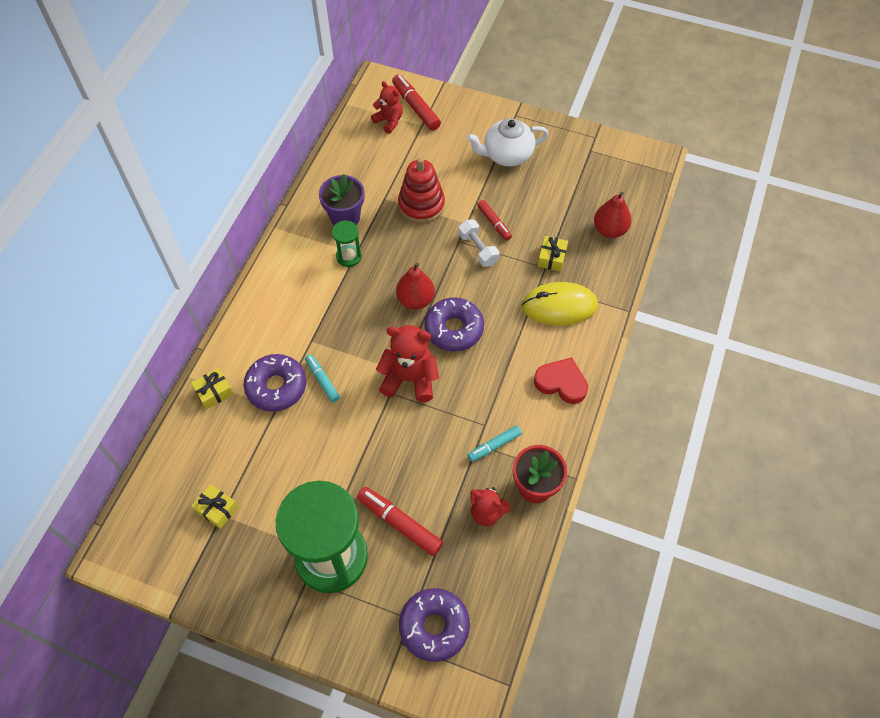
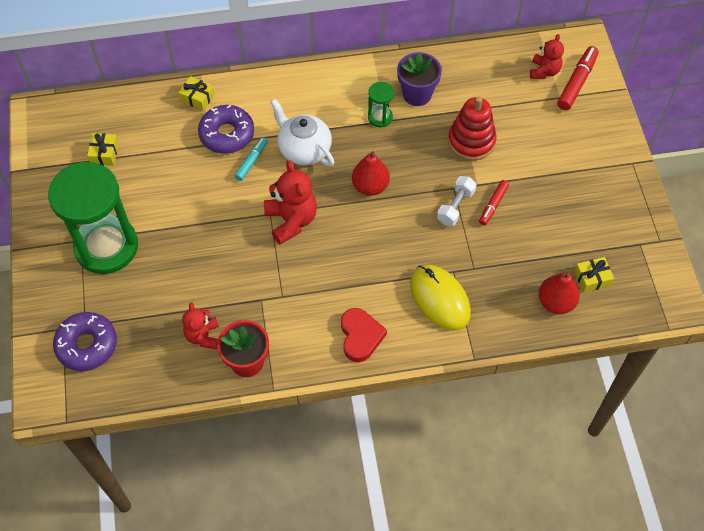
camera: 60 degrees right, 0 degrees up
red marker [357,487,443,556] -> none
purple donut [424,297,484,352] -> none
white teapot [466,118,548,167] -> white teapot moved to [270,99,334,167]
turquoise marker [468,426,522,462] -> none
yellow gift [538,236,568,272] -> yellow gift moved to [574,257,614,293]

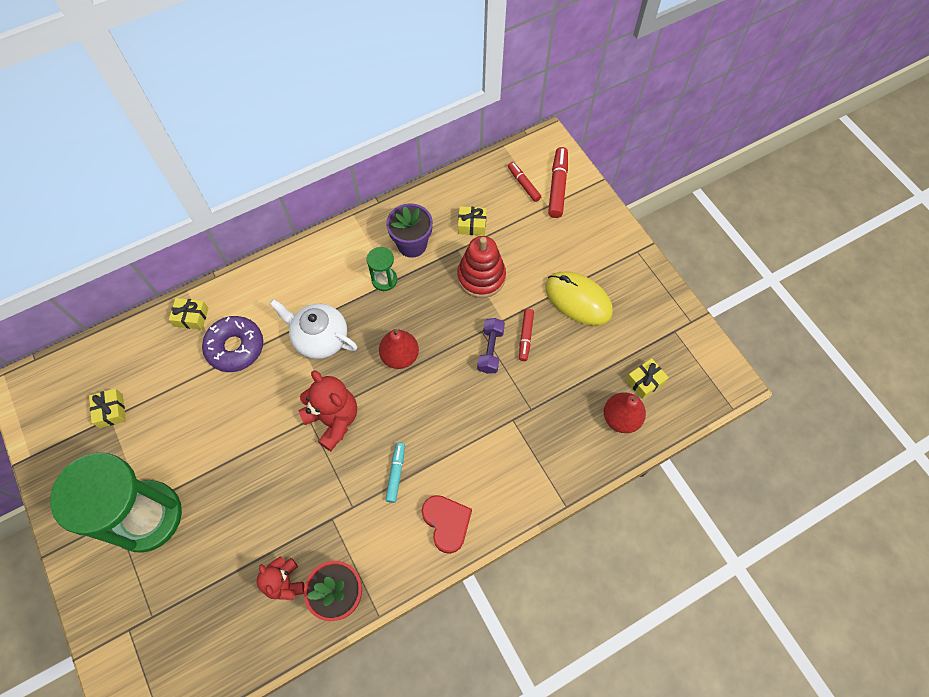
camera: 20 degrees left, 5 degrees up
purple donut [53,312,117,371] -> none
turquoise marker [234,137,268,181] -> turquoise marker moved to [385,443,405,503]
yellow mouse [410,265,471,331] -> yellow mouse moved to [545,272,613,325]
white dumbbell [437,176,477,226] -> purple dumbbell [477,318,505,374]
red teddy bear [530,34,564,79] -> red marker [508,162,541,202]
none -> yellow gift [458,206,487,236]

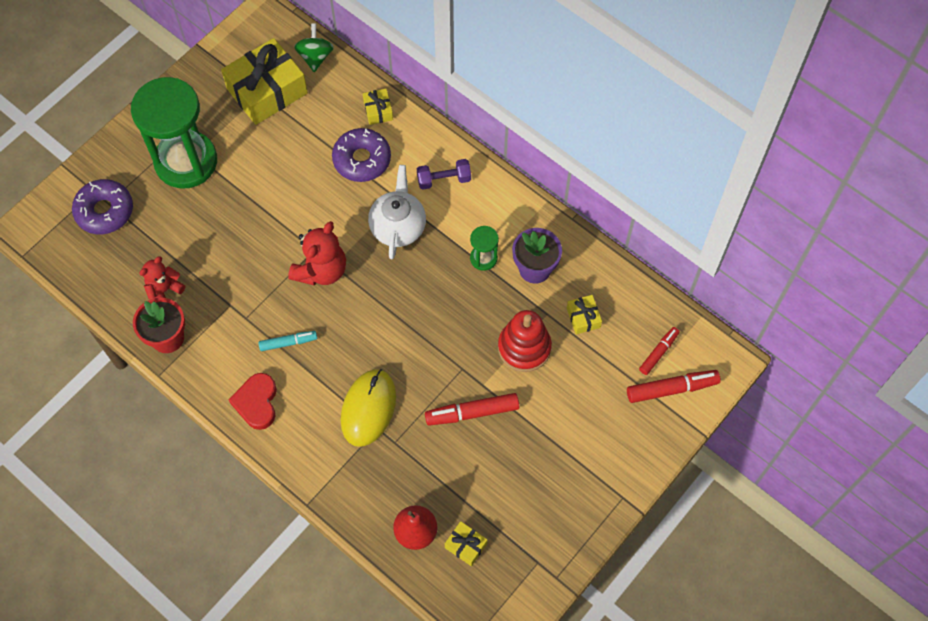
camera: 70 degrees right, 0 degrees up
yellow gift [89,389,126,428] -> yellow gift [221,38,308,125], size x2.22
red pear [379,329,419,369] -> none
red heart [422,495,472,554] -> red heart turned 135 degrees clockwise [228,373,277,430]
purple dumbbell [477,318,505,374] -> purple dumbbell moved to [417,159,471,190]
red marker [519,309,534,361] -> red marker [425,393,519,426], size x1.58
yellow mouse [545,272,613,325] -> yellow mouse moved to [341,369,396,447]
none -> purple donut [72,179,133,234]
none -> green spinning top [294,23,334,72]

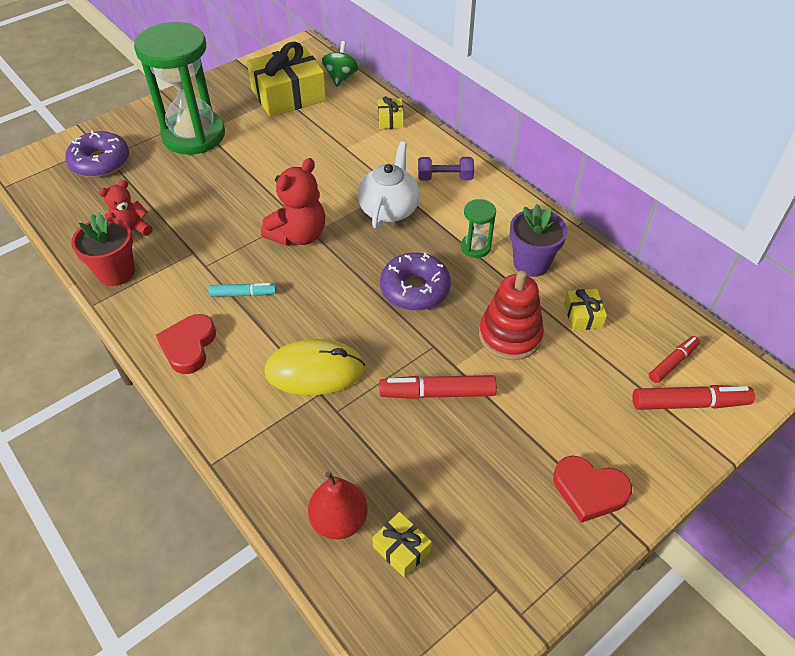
camera: 10 degrees right, 15 degrees down
purple donut [332,128,391,182] -> purple donut moved to [380,253,451,311]
yellow mouse [341,369,396,447] -> yellow mouse turned 60 degrees clockwise [265,339,365,395]
none -> red heart [553,456,632,523]

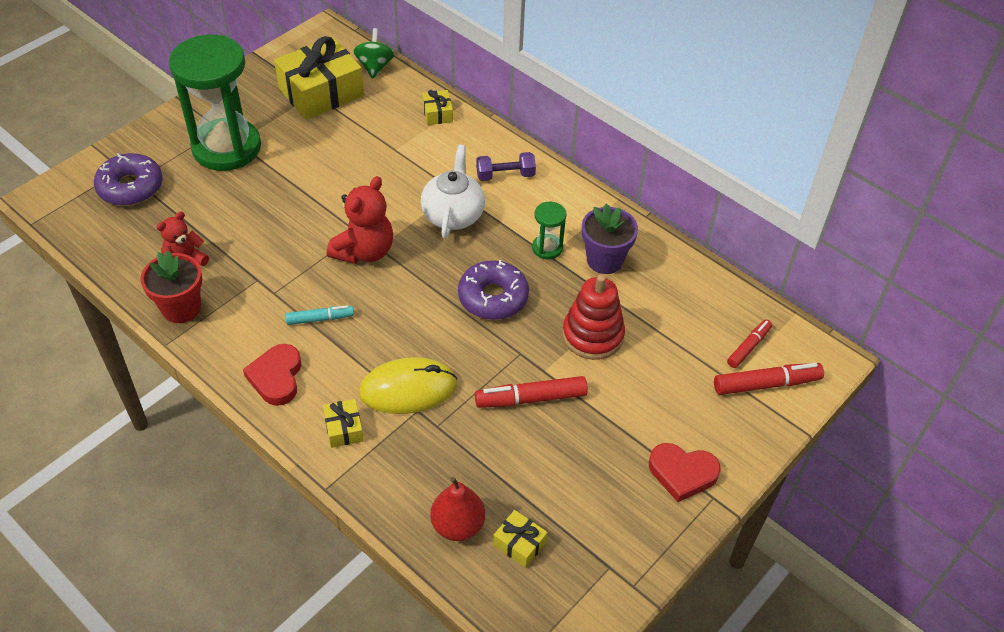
camera: 10 degrees left, 0 degrees up
yellow gift [564,289,607,331] -> yellow gift moved to [323,399,364,448]

